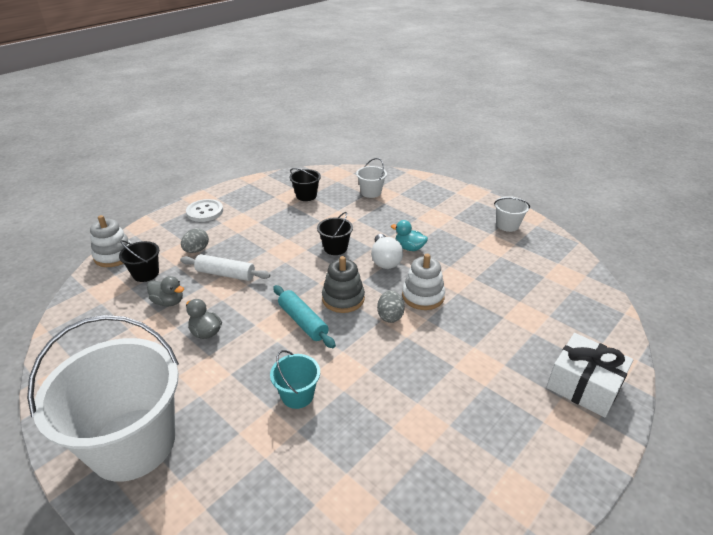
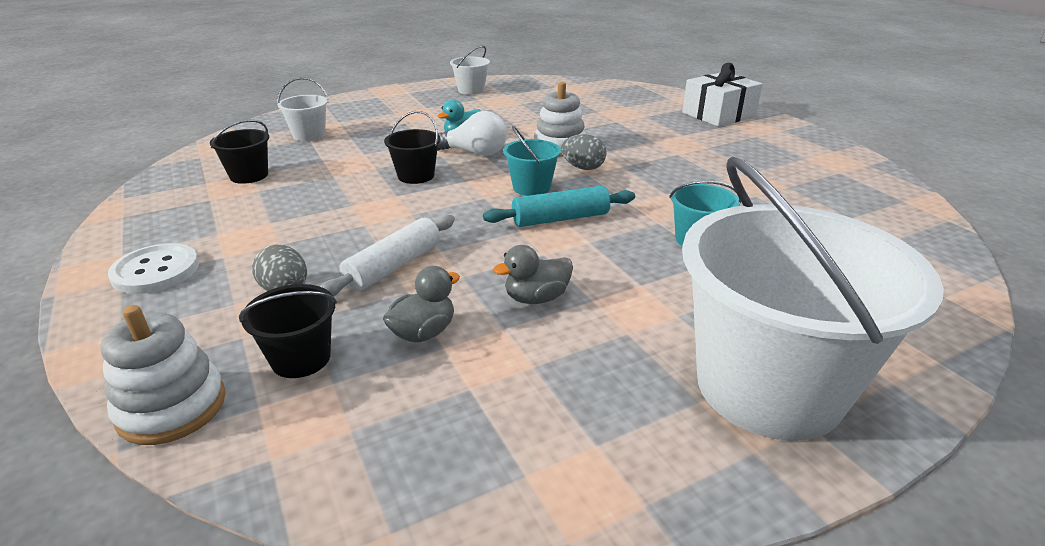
camera: 70 degrees left, 5 degrees down
grey stacking toy [322,256,365,313] -> turquoise bucket [503,126,561,196]

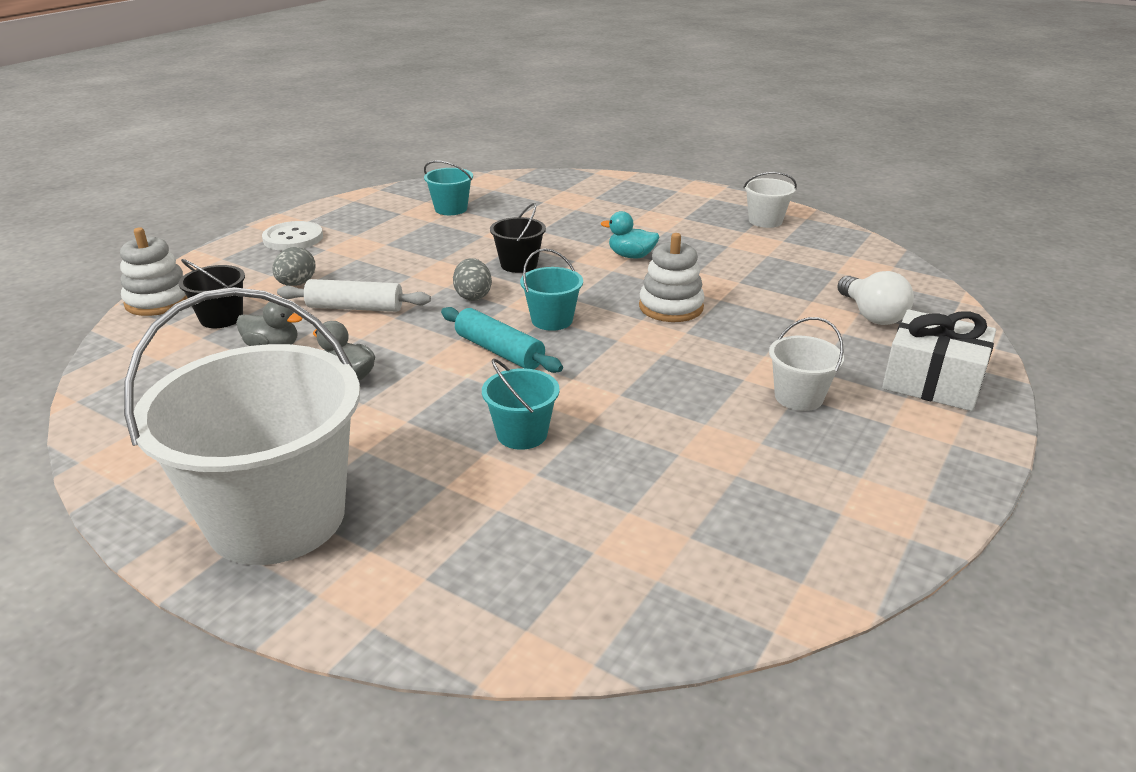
camera: 60 degrees right, 0 degrees up
black bucket [210,120,269,184] -> turquoise bucket [424,161,473,215]
white bucket [277,77,329,141] -> white bucket moved to [769,317,844,411]
white light bulb [437,111,507,156] -> white light bulb moved to [837,271,914,325]
grey egg [561,134,607,170] -> grey egg moved to [453,258,492,301]

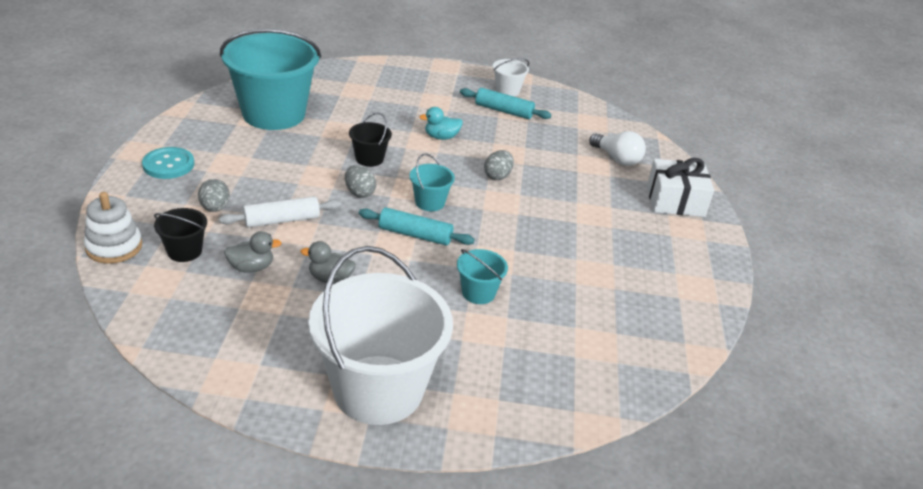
camera: 30 degrees left, 5 degrees up
white button [262,221,323,251] -> turquoise button [142,147,194,179]
turquoise bucket [424,161,473,215] -> turquoise bucket [220,29,321,130], size x2.32
white stacking toy [639,233,705,322] -> grey egg [484,150,514,180]
white bucket [769,317,844,411] -> none
none -> turquoise rolling pin [460,88,552,119]

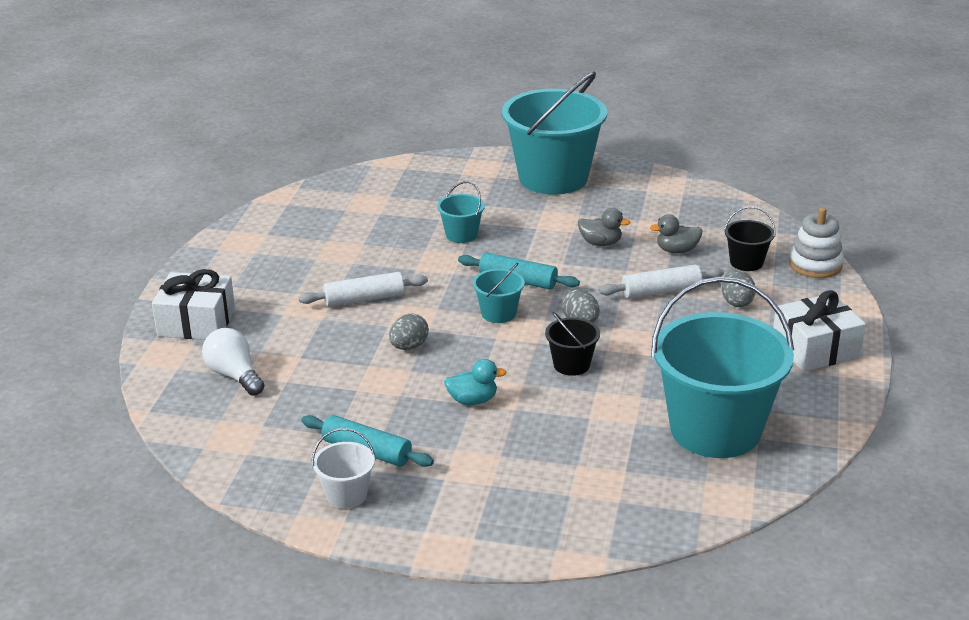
camera: 170 degrees left, 5 degrees down
turquoise button [142,147,194,179] -> white gift [773,290,866,372]
white bucket [308,246,453,425] -> turquoise bucket [502,72,607,195]
none -> white rolling pin [299,272,428,307]

